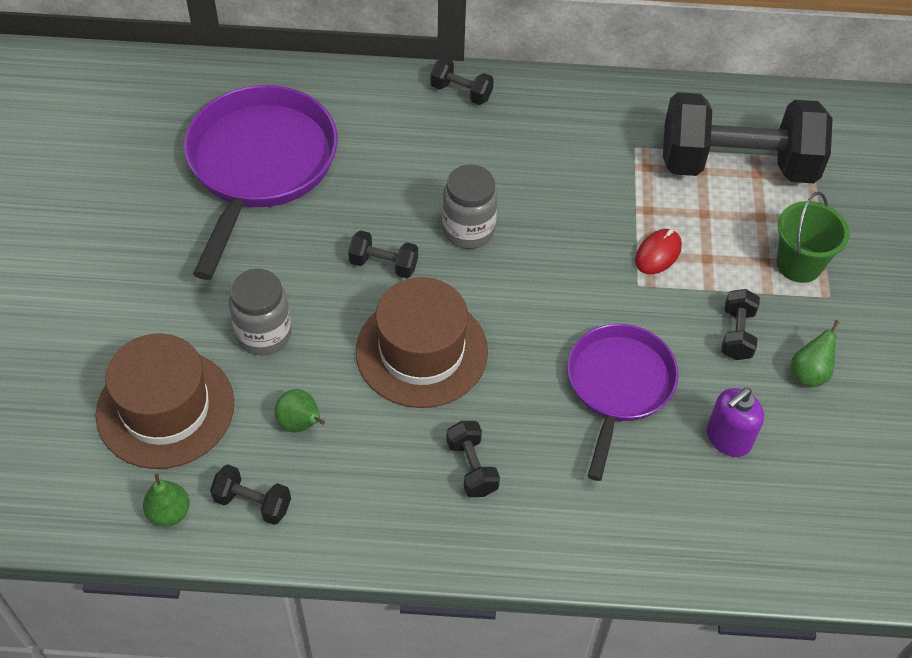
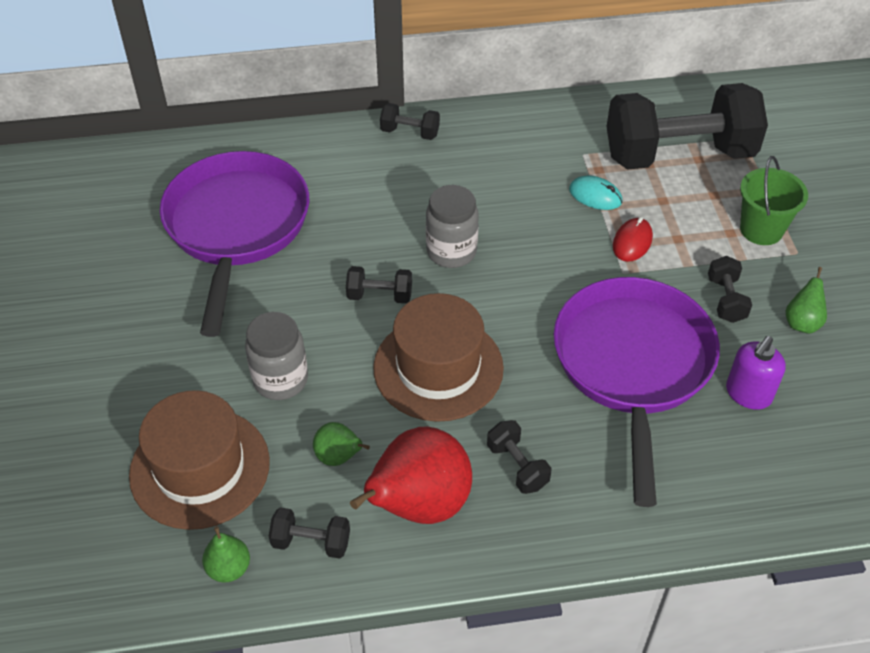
camera: 10 degrees left, 5 degrees down
purple pan [568,324,679,481] -> purple pan [554,277,720,507], size x1.53
none -> red pear [350,426,472,524]
none -> turquoise mouse [569,176,622,210]

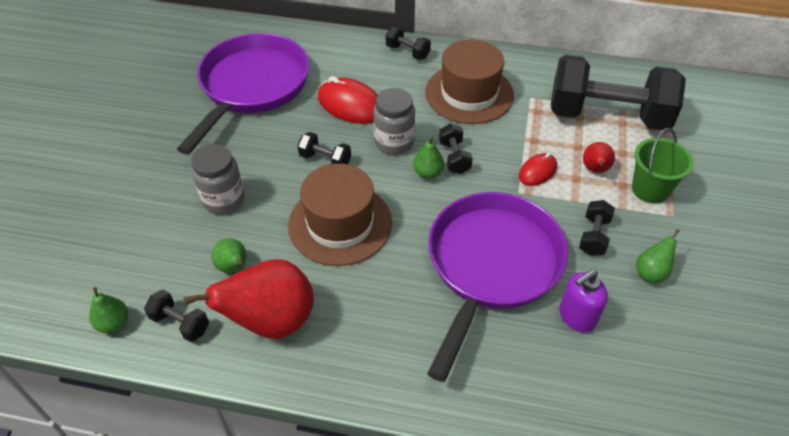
camera: 20 degrees right, 0 degrees up
brown hat [129,390,270,530] -> brown hat moved to [425,40,514,124]
black dumbbell [487,420,552,494] -> black dumbbell moved to [439,123,473,174]
turquoise mouse [569,176,622,210] -> none
none -> red mouse [318,76,378,124]
none -> green pear [413,137,444,179]
none -> red pear [583,142,615,173]

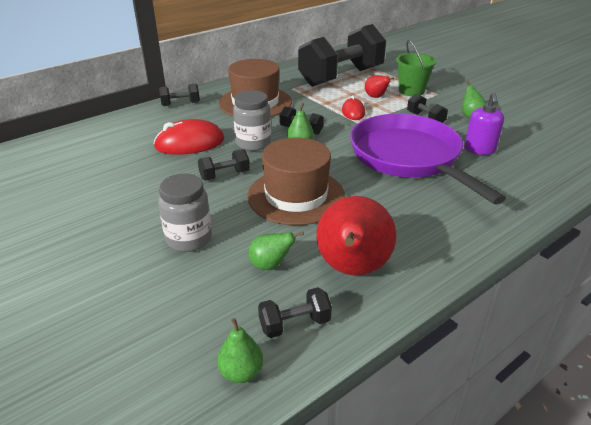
camera: 50 degrees left, 15 degrees down
purple pan [177,33,309,155] -> none

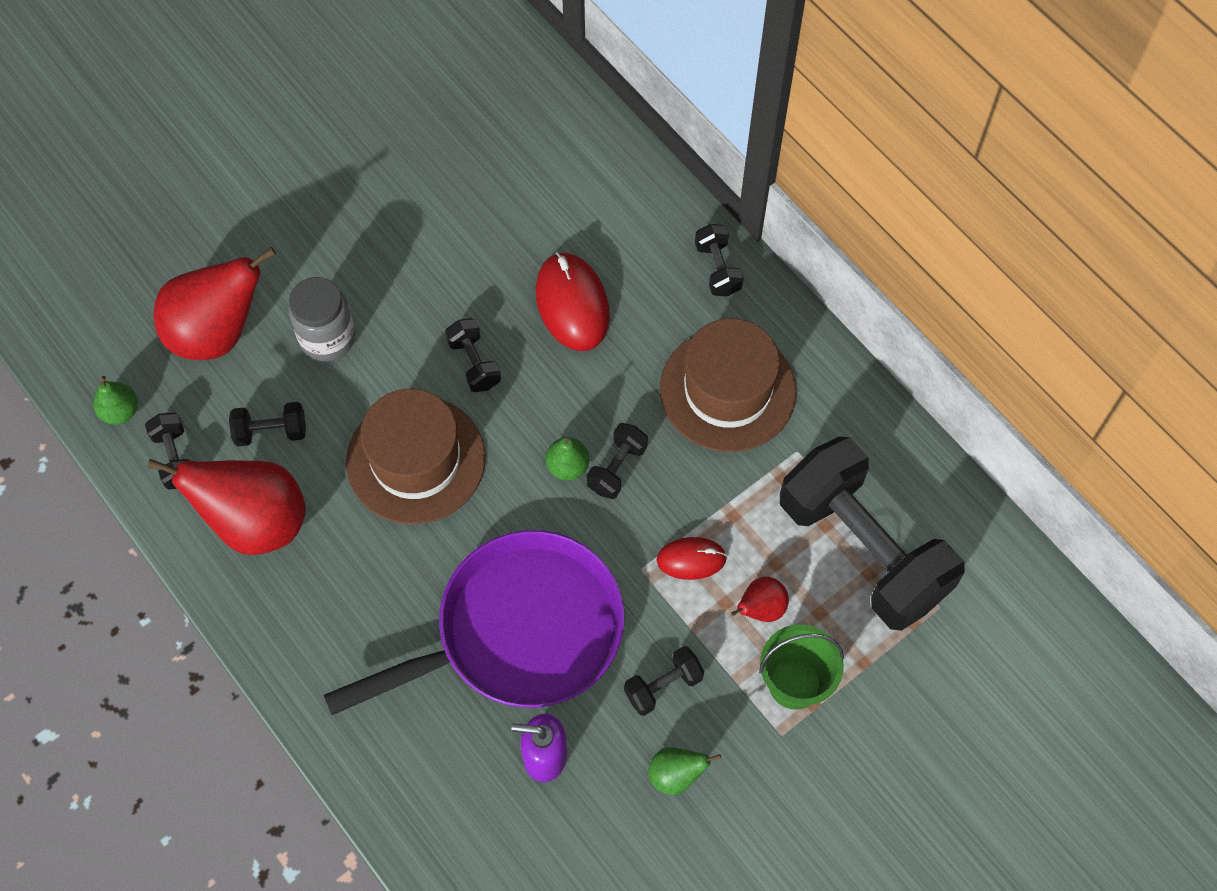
camera: 90 degrees right, 30 degrees up
grey jar [233,90,271,151] -> none
green pear [248,232,304,270] -> black dumbbell [229,402,306,447]
none -> red pear [154,247,276,360]

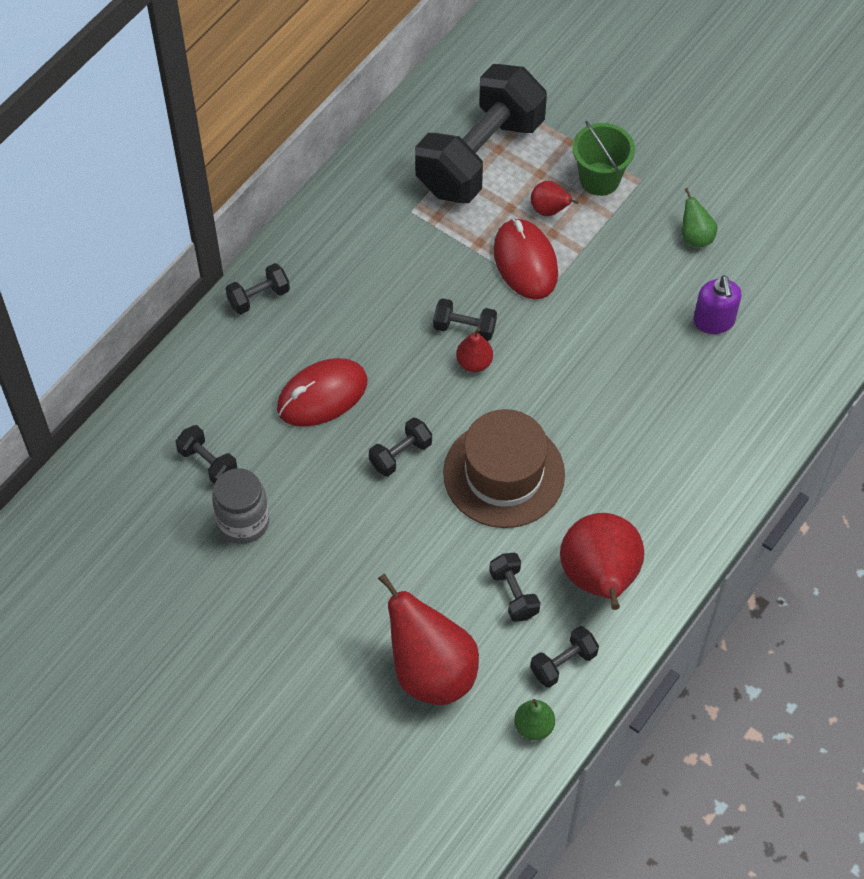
camera: 105 degrees left, 5 degrees down
grey jar [288,277,355,361] -> grey jar moved to [212,468,270,544]
purple pan [324,530,624,715] -> none
green pear [545,437,589,480] -> red pear [456,328,493,372]
black dumbbell [624,646,704,716] -> black dumbbell moved to [176,425,237,484]
red mouse [657,537,727,580] -> red mouse [493,218,558,300], size x1.70
brown hat [660,318,797,452] -> none

